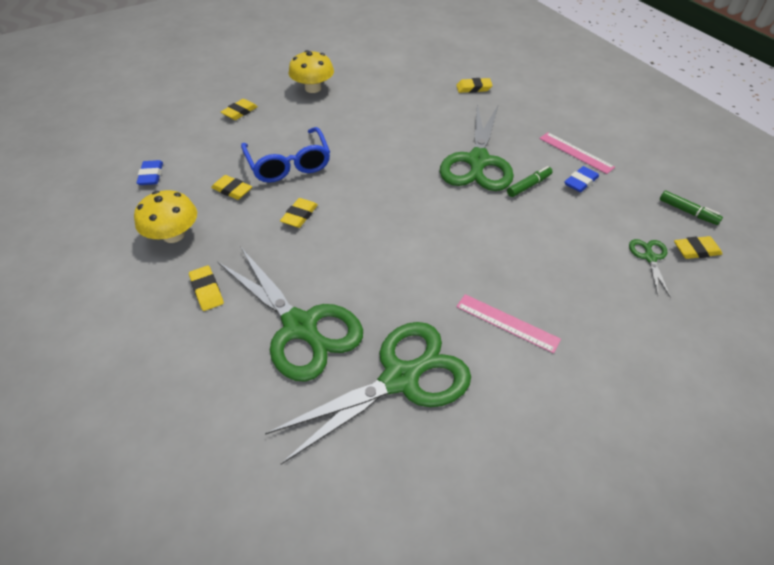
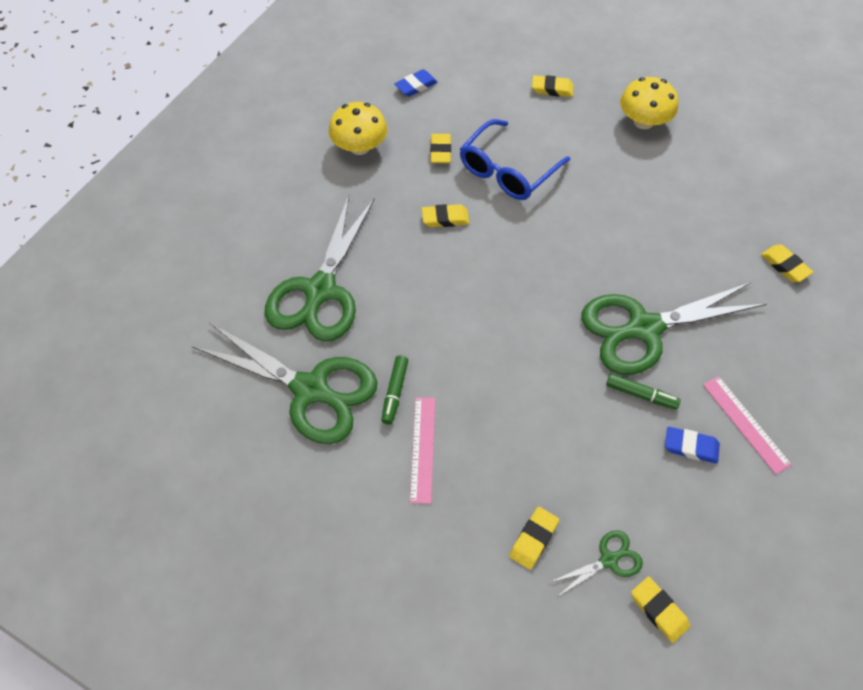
camera: 60 degrees right, 10 degrees up
yellow eraser [189,266,224,311] -> yellow eraser moved to [509,507,559,570]
pink ruler [539,132,615,174] -> pink ruler turned 45 degrees counterclockwise [703,376,792,474]
green marker [660,191,723,225] -> green marker moved to [381,355,408,424]

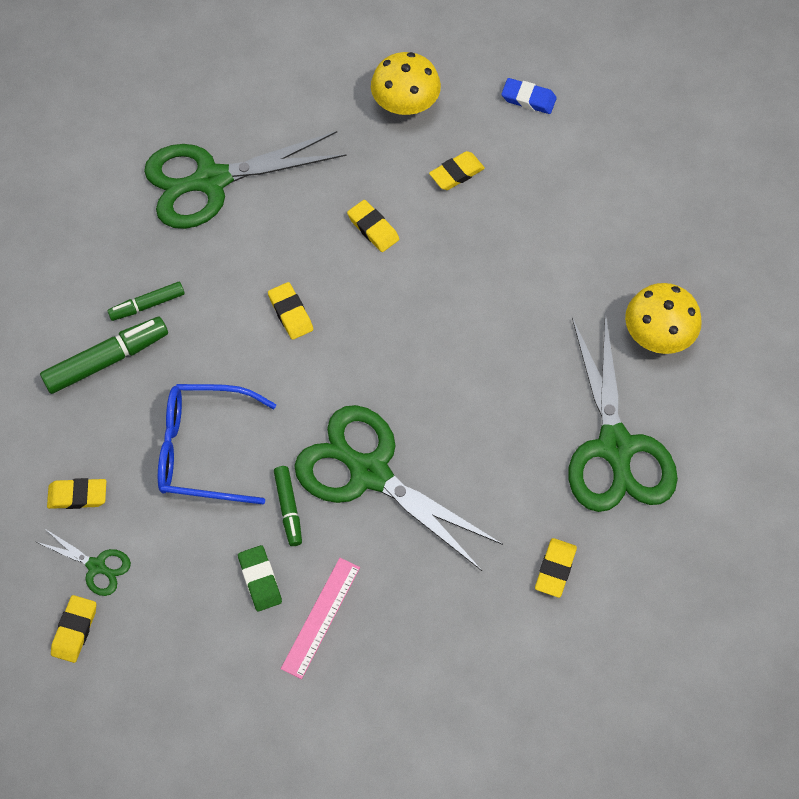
camera: 55 degrees right, 5 degrees up
green scissors [192,322,377,444] -> green scissors moved to [568,312,678,512]
pink ruler [410,397,435,504] -> green marker [40,317,168,394]
blue glasses [460,119,570,200] -> blue glasses moved to [158,384,277,505]
yellow eraser [532,75,574,97] -> yellow eraser moved to [268,282,313,340]
blue eraser [665,427,720,464] -> green eraser [238,545,282,611]

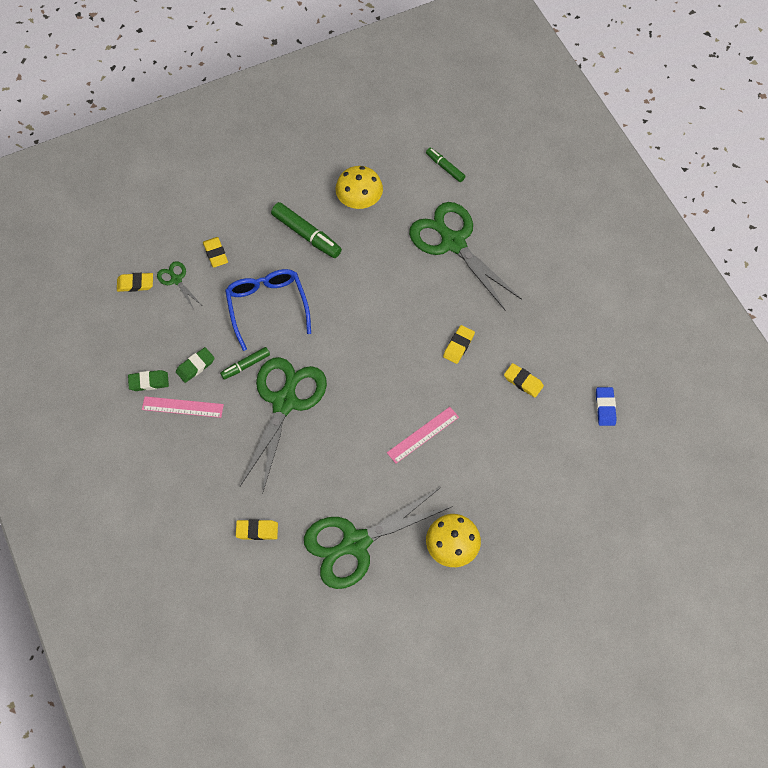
camera: 70 degrees right, 0 degrees up
green scissors [37,528,131,596] -> green scissors turned 135 degrees clockwise [157,261,201,310]
green marker [107,282,185,321] -> green marker moved to [426,148,466,182]
yellow eraser [268,282,313,340] -> none
yellow mushroom [371,52,441,115] -> yellow mushroom moved to [335,166,383,209]
none -> green eraser [128,370,169,391]
none -> pink ruler [387,407,459,464]

